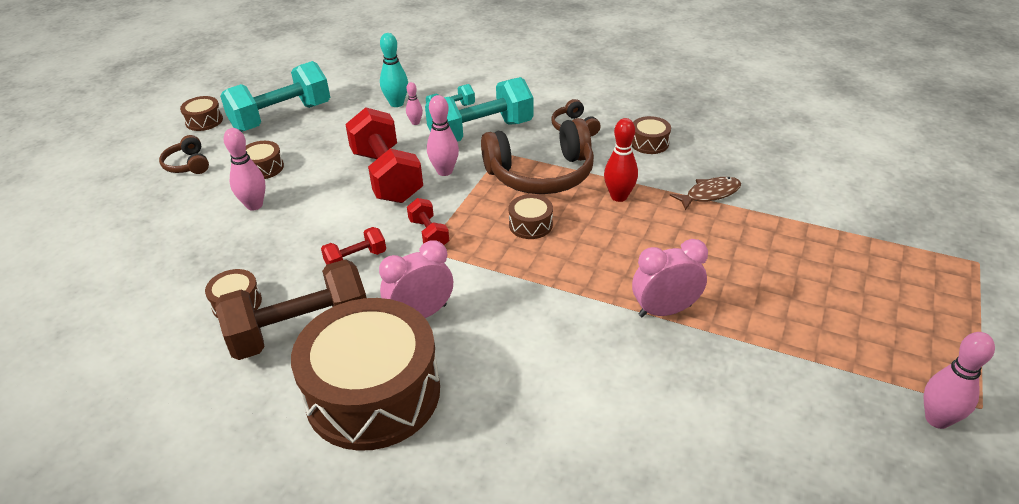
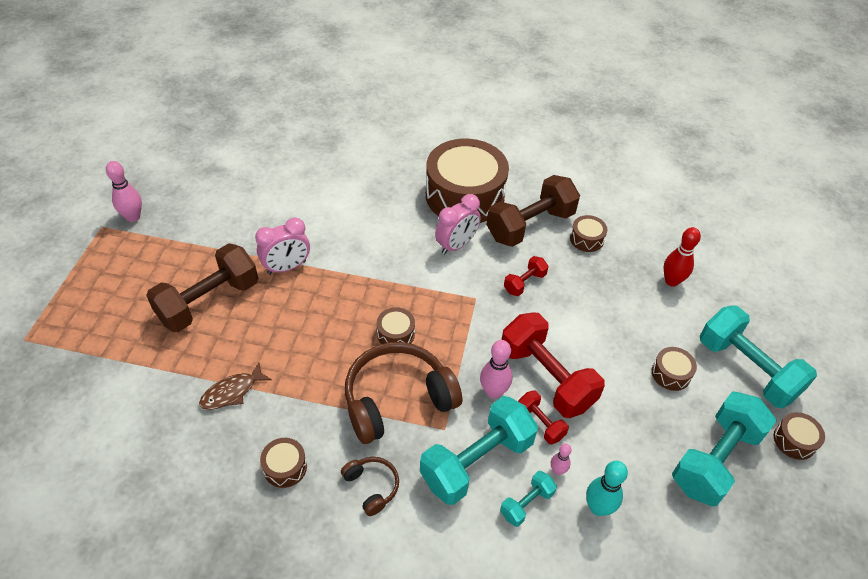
camera: 165 degrees right, 10 degrees up
brown headphones [159,135,209,174] -> turquoise dumbbell [700,306,817,408]
pink bowling pin [224,128,265,210] -> none
red dumbbell [407,198,449,245] -> red dumbbell moved to [518,390,569,444]
red bowling pin [604,118,638,202] -> red bowling pin moved to [664,227,701,287]
none -> brown dumbbell [146,243,258,332]

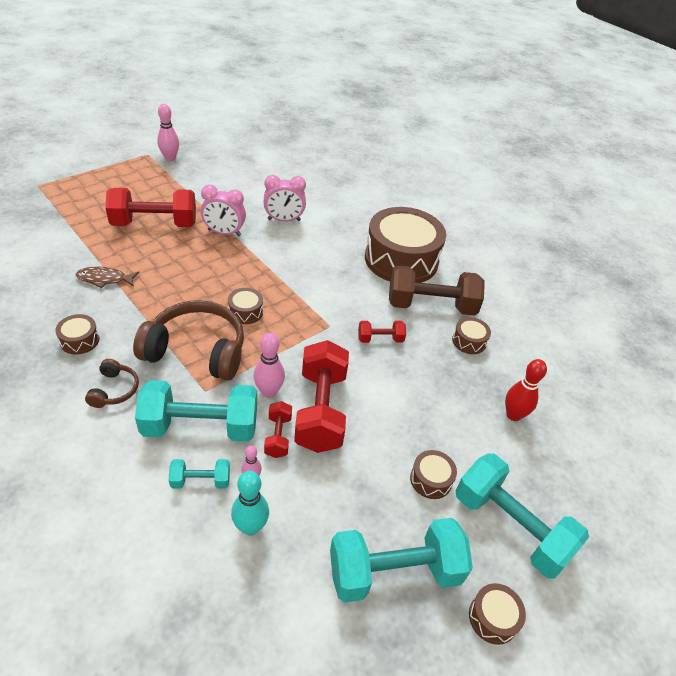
camera: 35 degrees right, 5 degrees down
brown dumbbell [146,243,258,332] -> red dumbbell [105,188,196,227]
pink clock [435,194,481,255] -> pink clock moved to [264,175,306,222]
turquoise dumbbell [700,306,817,408] -> turquoise dumbbell turned 45 degrees counterclockwise [456,453,589,579]

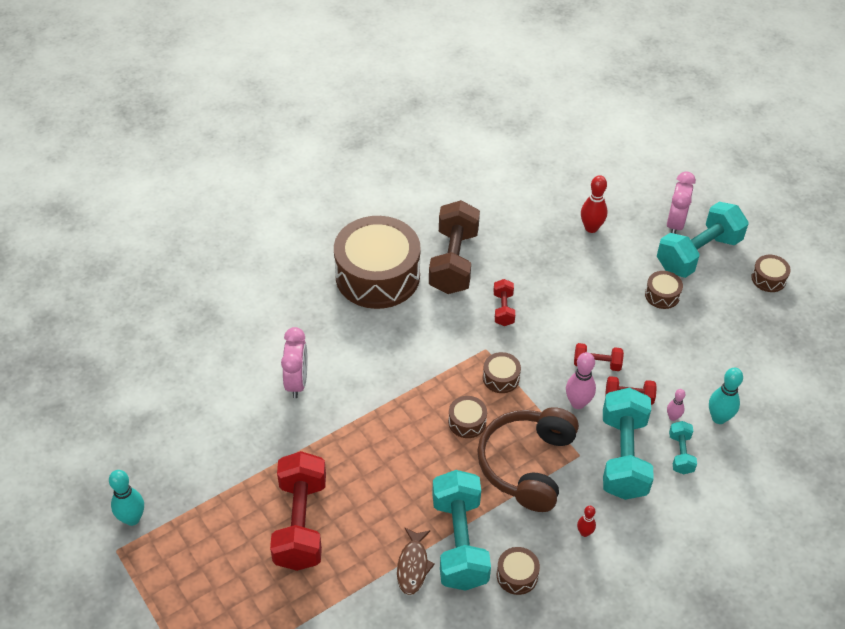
camera: 80 degrees left, 5 degrees up
brown headphones [85,359,139,408] -> red bowling pin [577,506,596,537]
pink bowling pin [157,104,179,161] -> turquoise bowling pin [109,470,144,526]
pink clock [201,185,246,236] -> pink clock moved to [667,171,696,234]
red dumbbell [294,340,349,453] -> red dumbbell [574,343,624,371], size x0.48
turquoise dumbbell [330,518,473,603] -> turquoise dumbbell moved to [432,470,491,591]
brown drum [452,317,491,354] -> brown drum moved to [483,352,521,393]

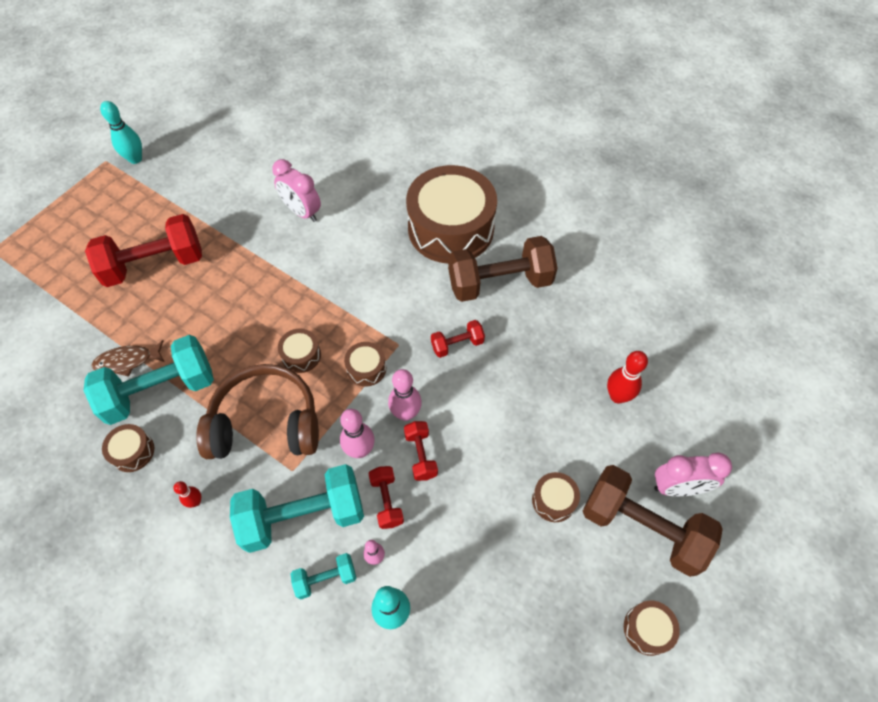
camera: 70 degrees right, 10 degrees up
pink clock [281,327,307,398] -> pink clock turned 60 degrees clockwise [272,159,321,222]
turquoise dumbbell [657,202,749,278] -> brown dumbbell [583,465,723,577]
none -> pink bowling pin [388,369,422,421]

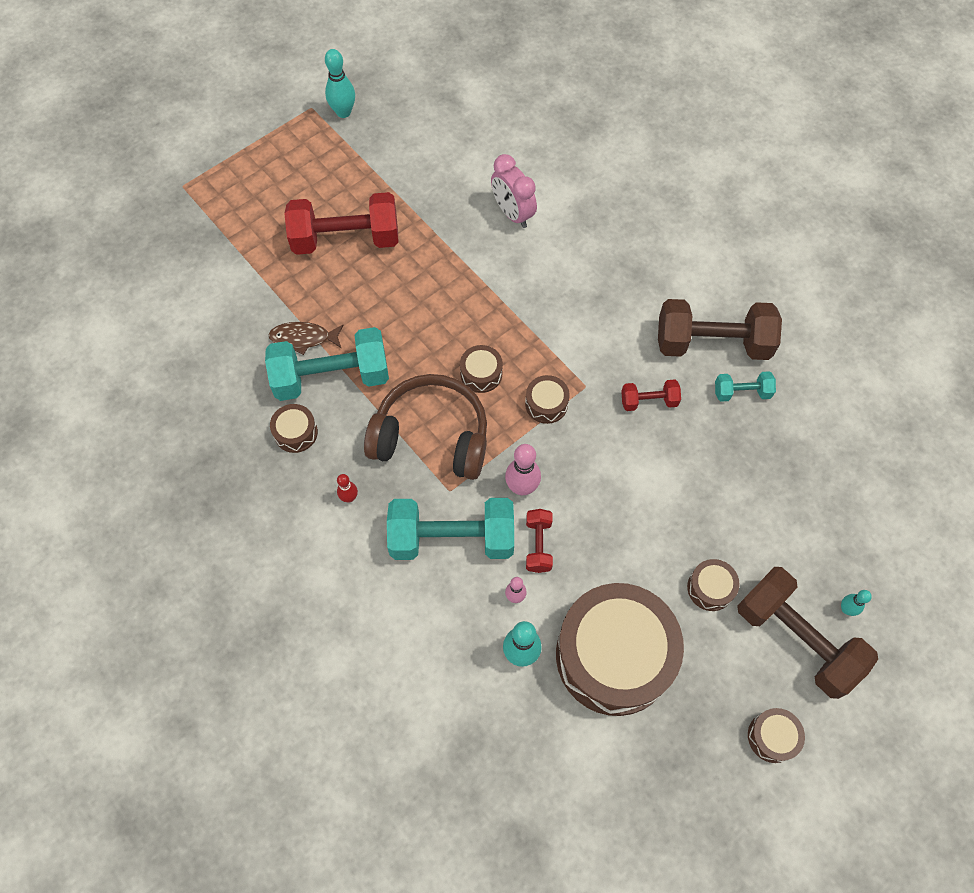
camera: 15 degrees right, 5 degrees up
turquoise dumbbell [291,553,356,599] -> turquoise dumbbell moved to [715,371,776,402]
pink bowling pin [388,369,422,421] -> none
red dumbbell [404,421,438,481] -> none
brown drum [406,165,497,264] -> brown drum moved to [556,583,684,716]
red bowling pin [607,351,648,403] -> none
pink clock [654,452,732,497] -> turquoise bowling pin [841,590,872,616]

